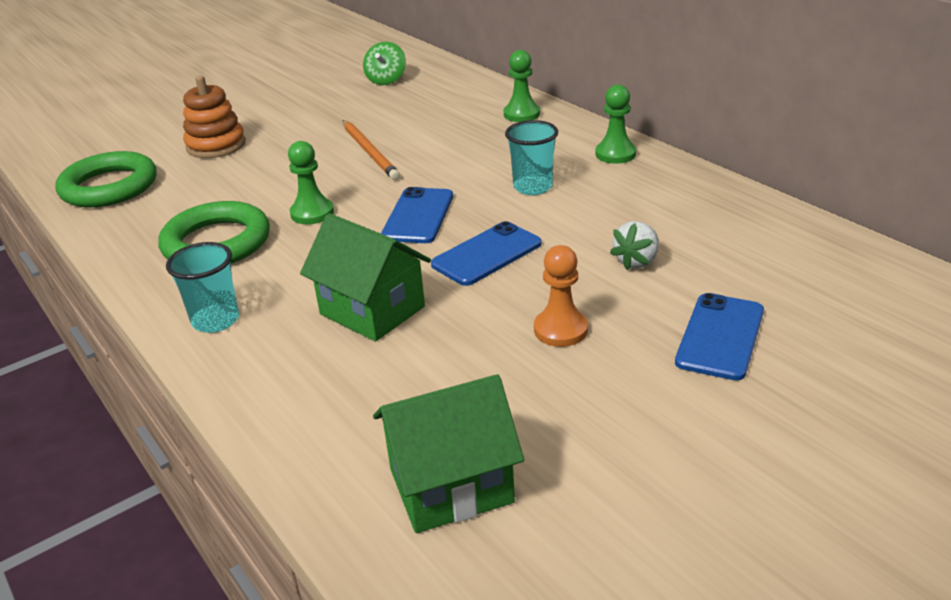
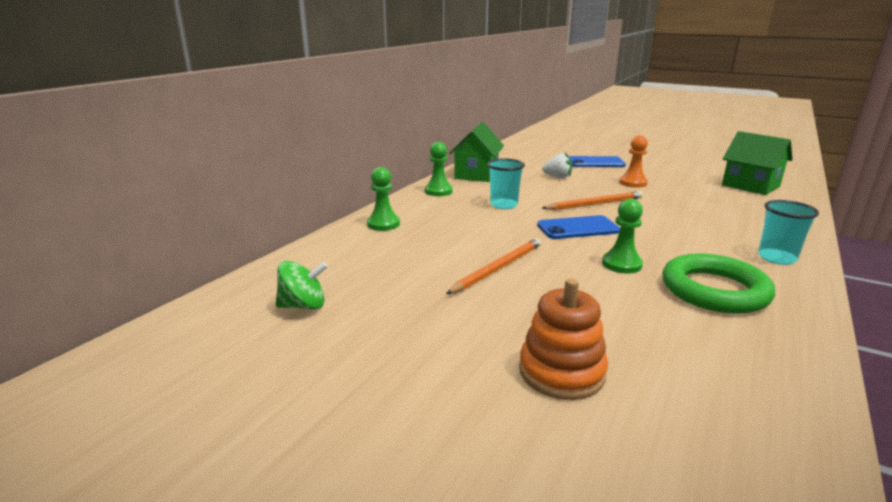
camera: 115 degrees left, 10 degrees down
green ring [55,151,157,207] -> none
green house [300,213,431,342] -> green house moved to [449,122,504,182]
blue phone [431,221,542,286] -> orange pencil [542,191,643,210]

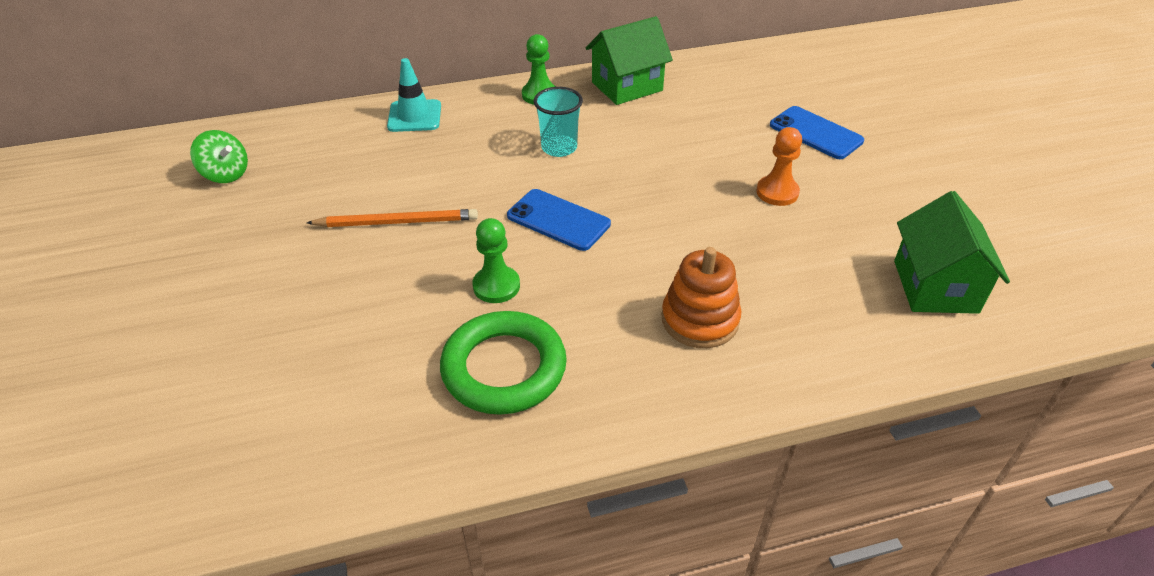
camera: 45 degrees right, 20 degrees up
green pawn [367,167,400,231] -> turquoise traffic cone [387,58,441,132]
orange stacking toy [519,278,608,400] -> orange stacking toy moved to [662,247,741,348]
white strawberry [542,153,572,178] -> none
orange pencil [542,191,643,210] -> none
turquoise cup [758,200,819,265] -> none

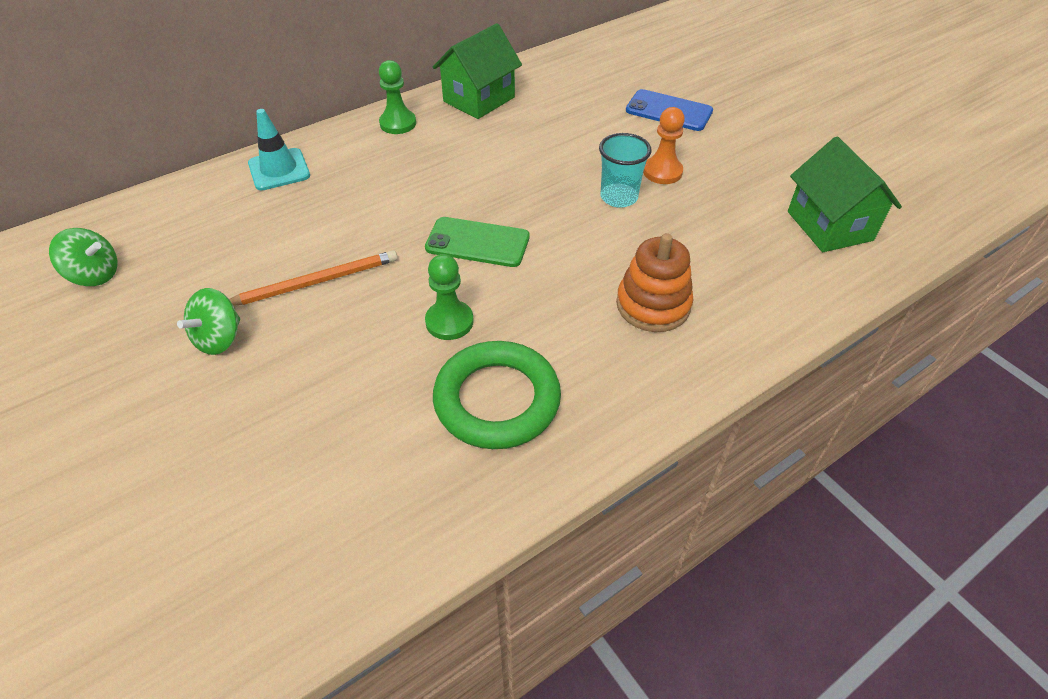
camera: 20 degrees left, 5 degrees up
blue phone [507,189,611,251] -> green phone [425,217,530,267]
turquoise cup [534,87,583,157] -> turquoise cup moved to [599,133,652,208]
none -> green spinning top [177,288,240,355]

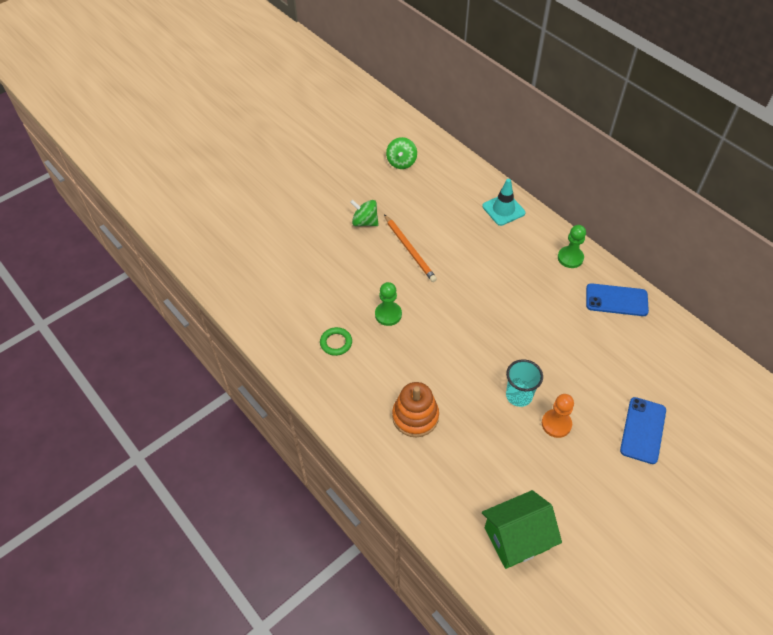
camera: 85 degrees right, 5 degrees up
green phone [425,217,530,267] -> none
green house [433,23,522,119] -> blue phone [586,283,649,316]
green ring [433,341,561,449] -> green ring [320,327,352,356], size x0.49

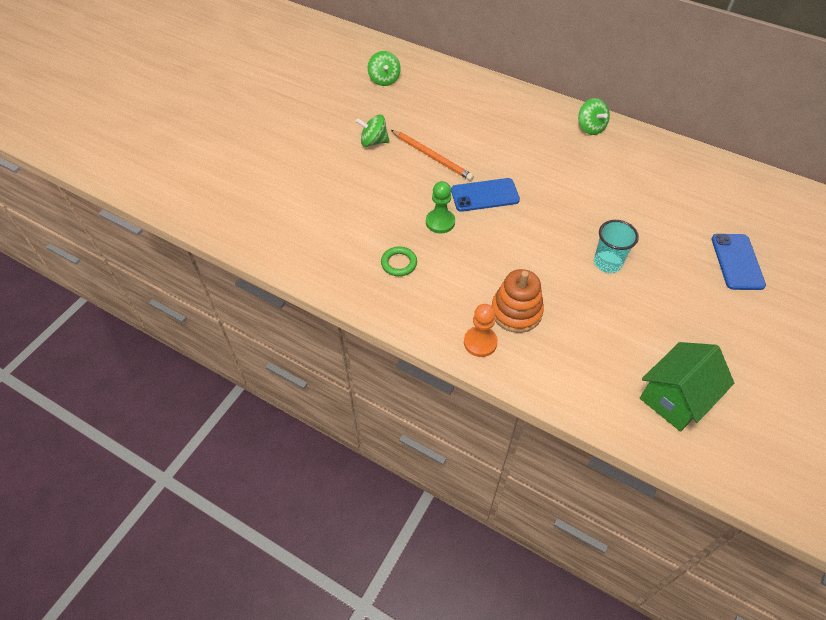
camera: 20 degrees left, 0 degrees up
turquoise traffic cone [482,179,525,226] -> none
orange pawn [542,394,574,438] -> orange pawn moved to [464,304,498,357]
green pawn [558,225,586,268] -> green spinning top [578,98,610,135]
blue phone [586,283,649,316] -> blue phone moved to [451,178,520,212]

